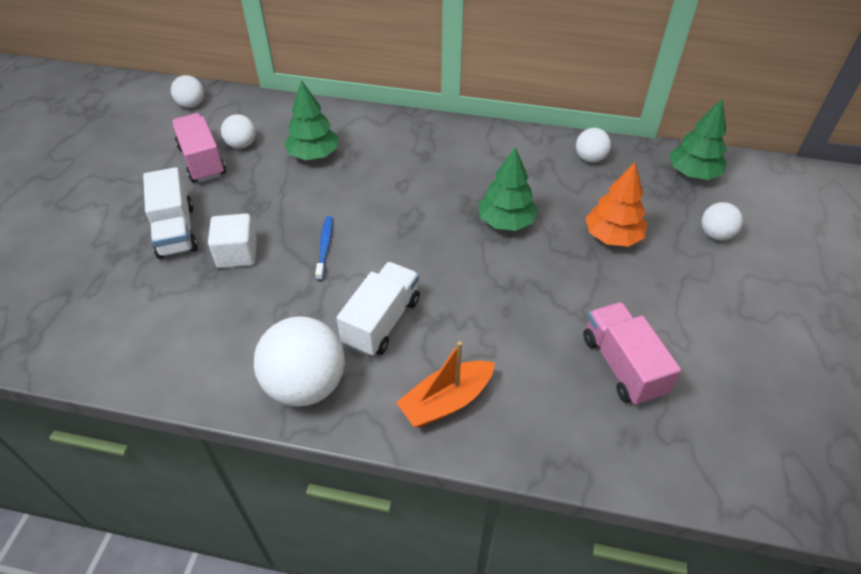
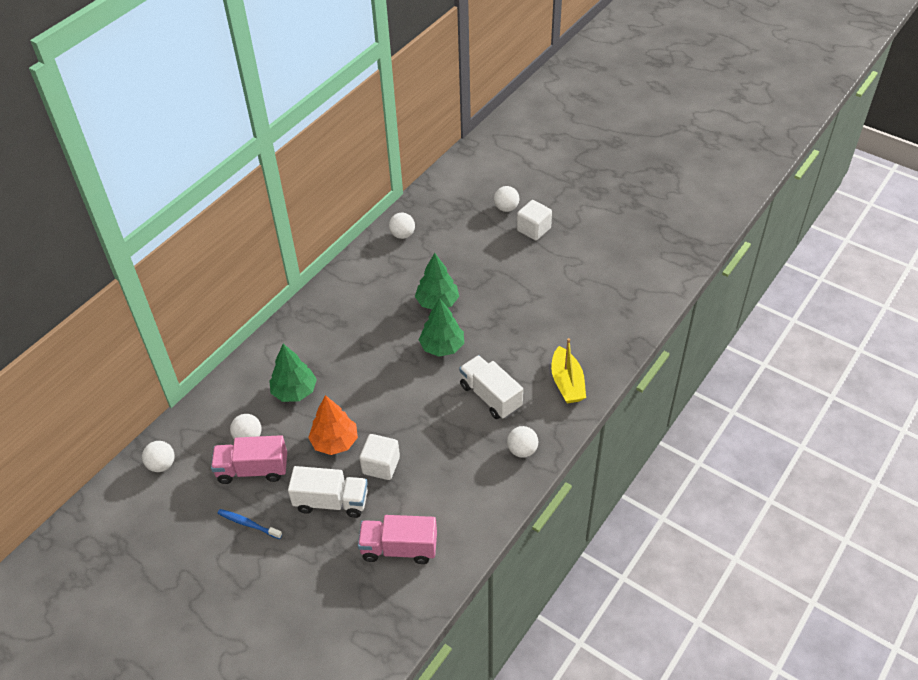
camera: 65 degrees left, 0 degrees up
white ball [254,316,345,406] -> white ball [507,426,538,458], size x0.53
blue toothbrush [315,216,333,281] -> blue toothbrush moved to [217,509,282,539]
orange boat [396,341,495,428] -> yellow boat [551,338,586,403]
pink truck [583,302,681,406] -> pink truck moved to [358,515,437,564]
orange tree [586,162,647,247] -> orange tree moved to [308,395,358,455]
green tree [670,99,727,180] -> green tree moved to [419,298,464,357]
none -> white cube [517,200,552,241]

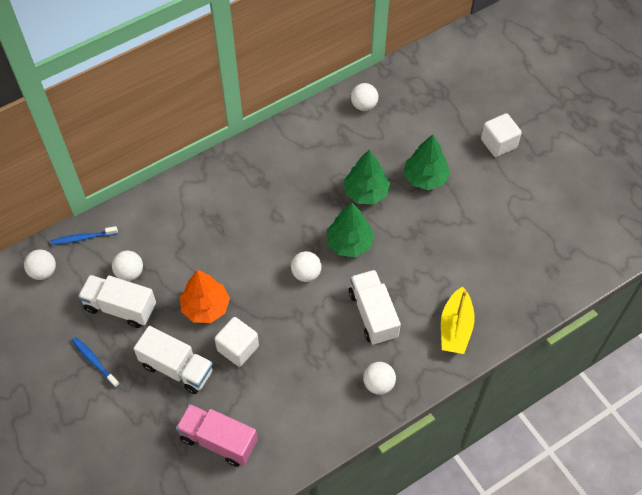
camera: 20 degrees right, 10 degrees up
pink truck [211,435,287,484] -> white truck [78,275,156,328]
green tree [269,344,317,402] -> green tree moved to [404,134,450,190]
white ball [494,186,519,212] -> white ball moved to [291,251,321,282]
none -> blue toothbrush [51,226,118,245]

